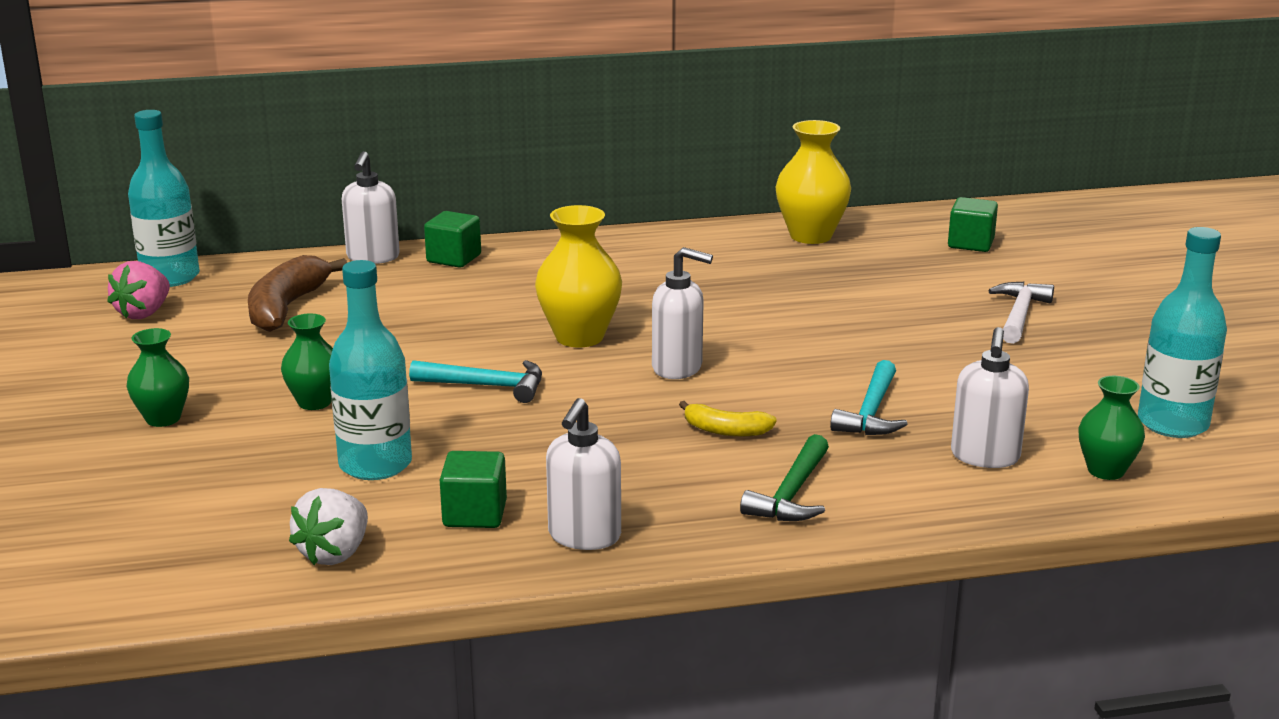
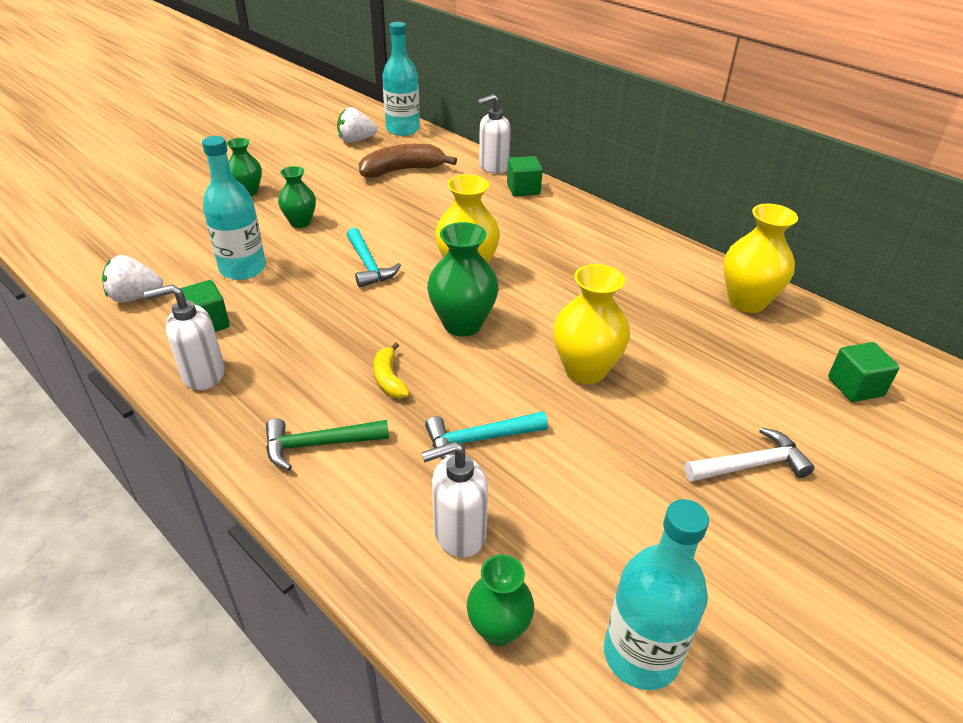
camera: 55 degrees right, 15 degrees up
pink strawberry [107,261,170,319] -> white strawberry [337,107,377,143]
white soap dispenser [652,247,713,379] -> green vase [427,222,499,337]
none -> yellow vase [553,264,630,384]

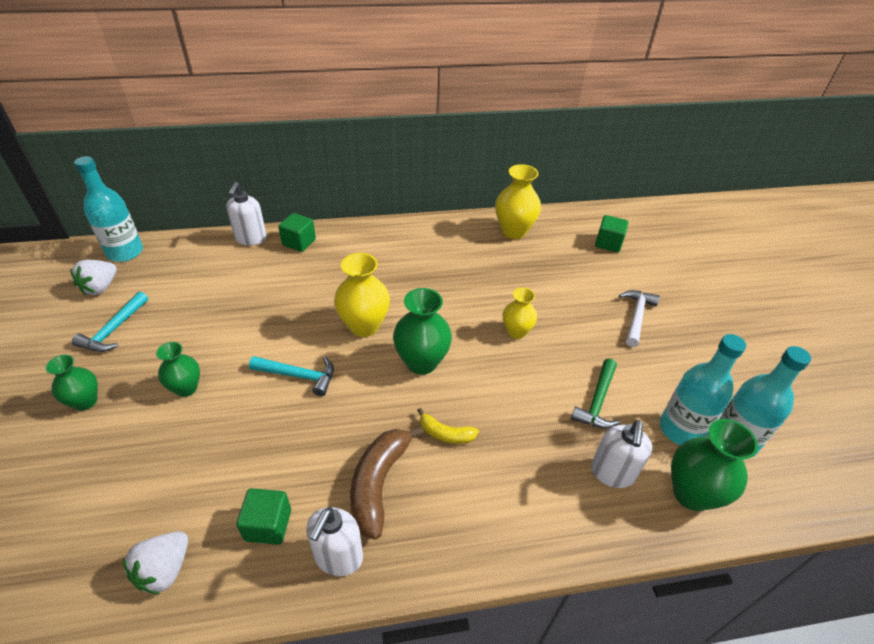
camera: 55 degrees left, 5 degrees up
turquoise bottle [202,136,266,280] -> turquoise bottle moved to [660,334,746,445]
green hammer [266,418,389,470] -> green hammer moved to [571,359,620,429]
brown banana [359,144,457,178] -> brown banana moved to [350,426,424,540]
turquoise hammer [425,411,548,459] -> turquoise hammer moved to [72,291,148,352]
green vase [467,555,534,646] -> green vase [671,419,758,511], size x1.58
yellow vase [553,264,630,384] -> yellow vase [503,288,537,339], size x0.63

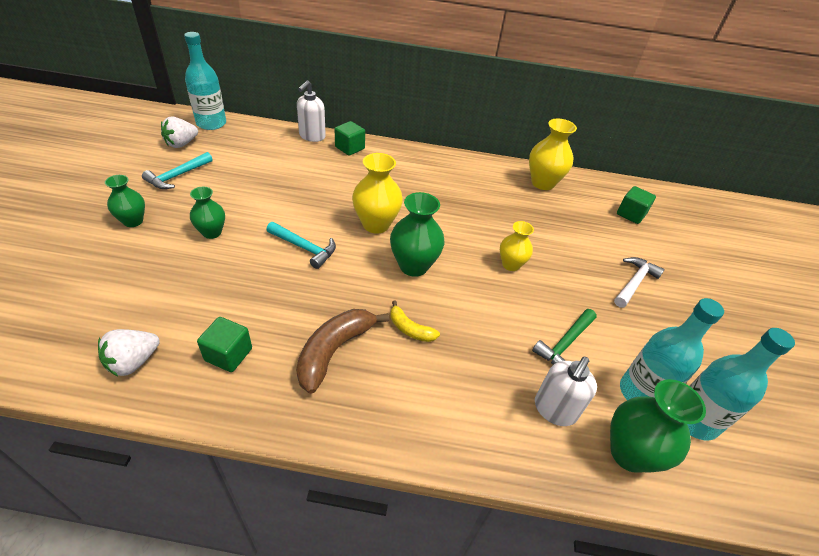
camera: 15 degrees right, 0 degrees up
white soap dispenser [306,507,363,576] -> none

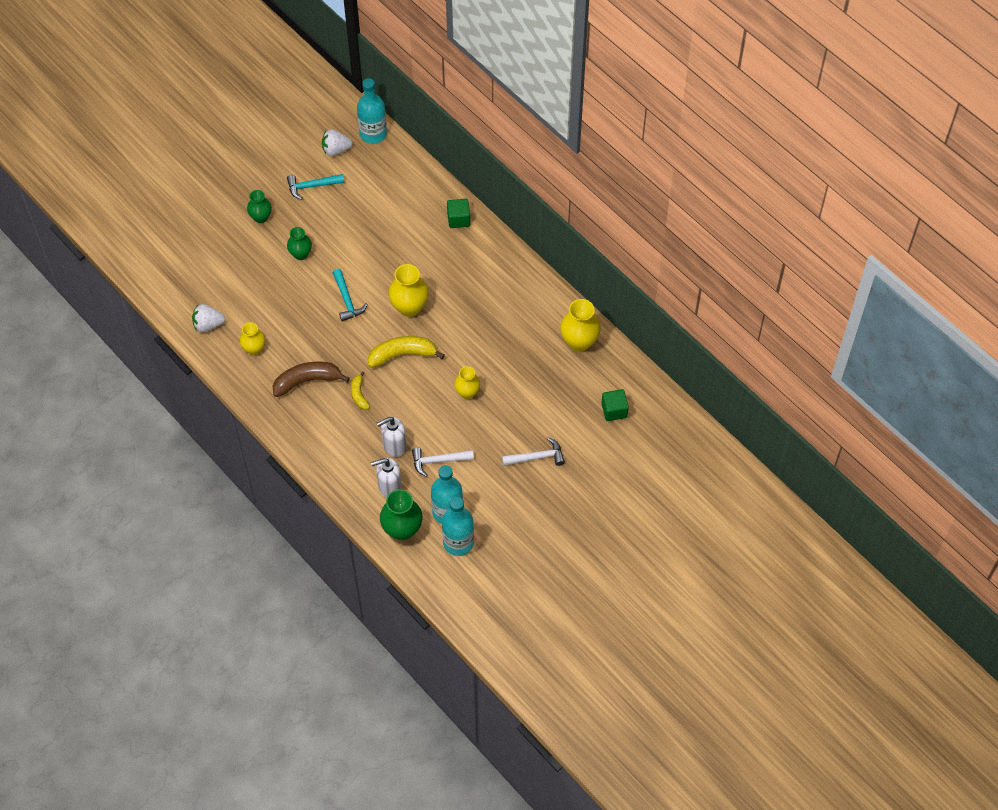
camera: 45 degrees right, 15 degrees up
green cube [197,317,252,372] -> yellow vase [240,322,265,355]
white soap dispenser [297,80,326,142] -> white soap dispenser moved to [377,417,407,457]
green vase [390,192,444,277] -> yellow banana [368,336,445,368]
green hammer [532,309,597,365] -> white hammer [412,447,474,477]

